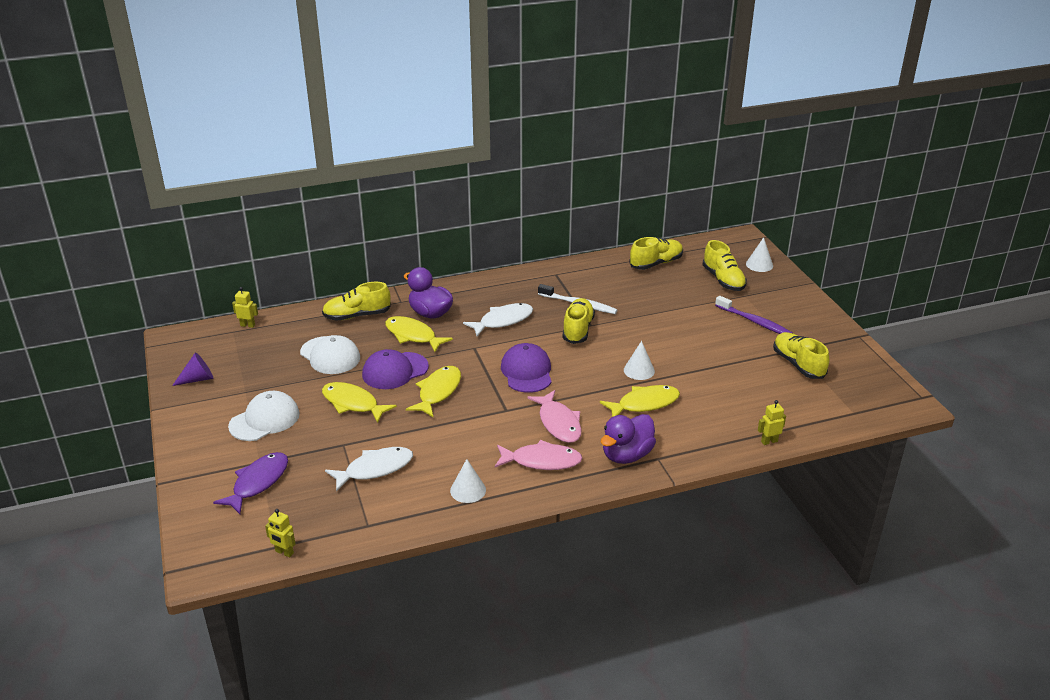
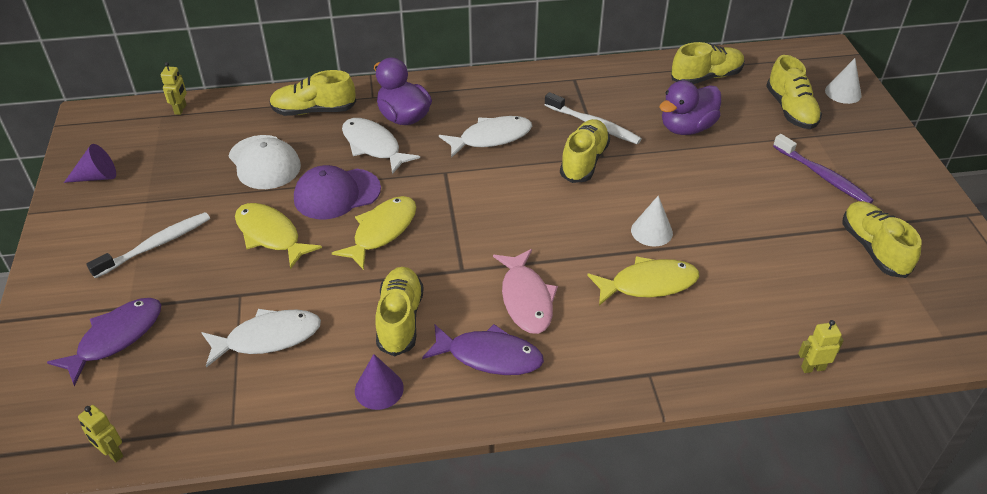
camera: 10 degrees right, 10 degrees up
white cap [228,391,300,441] -> white toothbrush [86,212,210,278]
yellow robot [232,287,258,328] -> yellow robot turned 75 degrees clockwise [161,62,187,115]
yellow fish [385,316,453,352] -> white fish [342,118,420,174]
white cone [450,459,486,503] -> purple cone [355,354,404,410]
pink fish [495,440,583,470] -> purple fish [422,324,544,375]
purple cap [501,343,552,393] -> none
purple duck [601,414,656,464] -> purple duck moved to [659,80,721,135]
none -> yellow shoe [376,267,424,356]

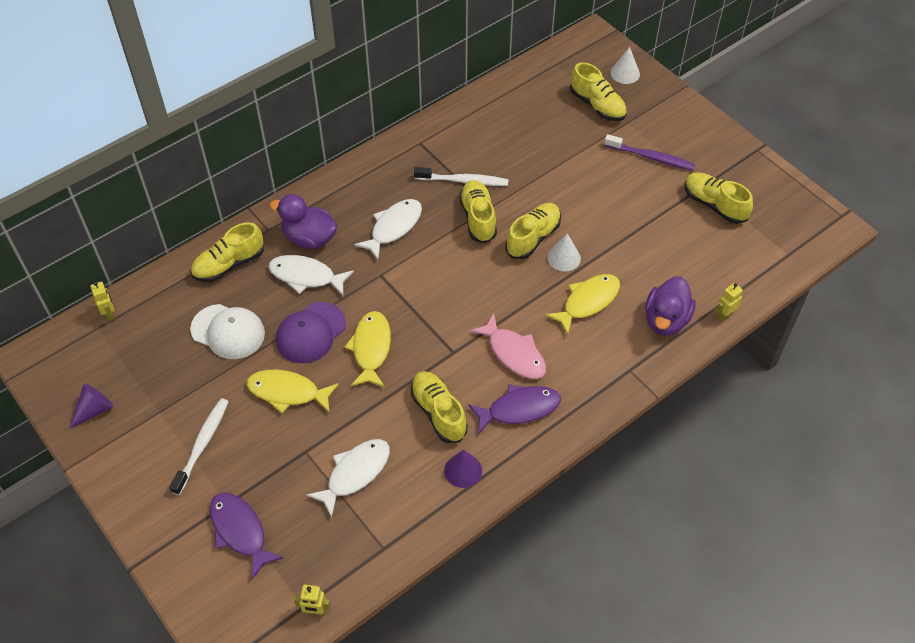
camera: 30 degrees left, 10 degrees up
purple fish [47,298,161,386] -> purple fish turned 45 degrees counterclockwise [210,493,284,579]
purple duck [659,80,721,135] -> purple duck moved to [645,276,696,336]
yellow shoe [671,42,745,84] -> yellow shoe moved to [505,203,561,259]

